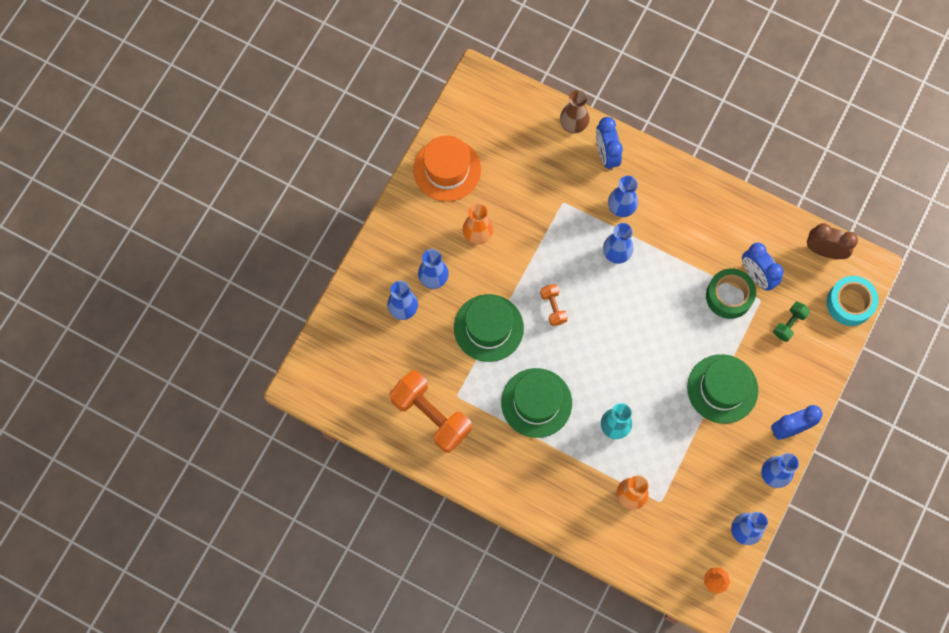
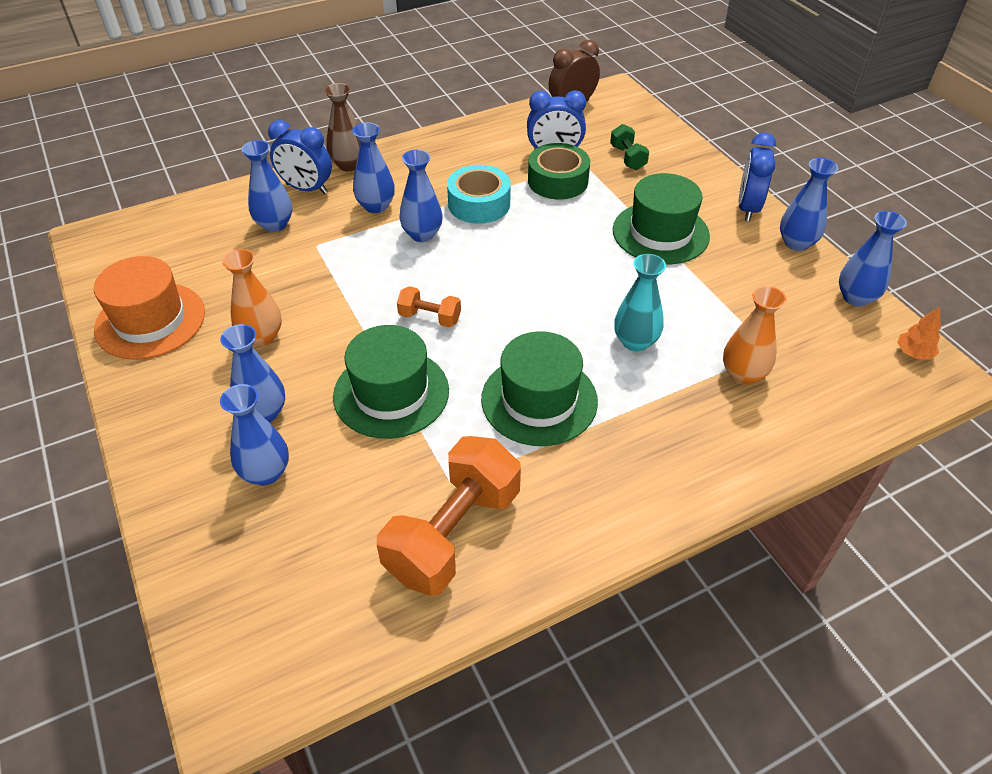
camera: 55 degrees left, 25 degrees down
orange dumbbell [390,370,472,453] -> orange dumbbell turned 45 degrees counterclockwise [377,436,521,596]
brown vase [560,90,590,133] -> brown vase moved to [324,83,360,171]
turquoise tape [827,276,879,326] -> turquoise tape moved to [447,165,511,224]
none -> blue vase [241,140,292,232]

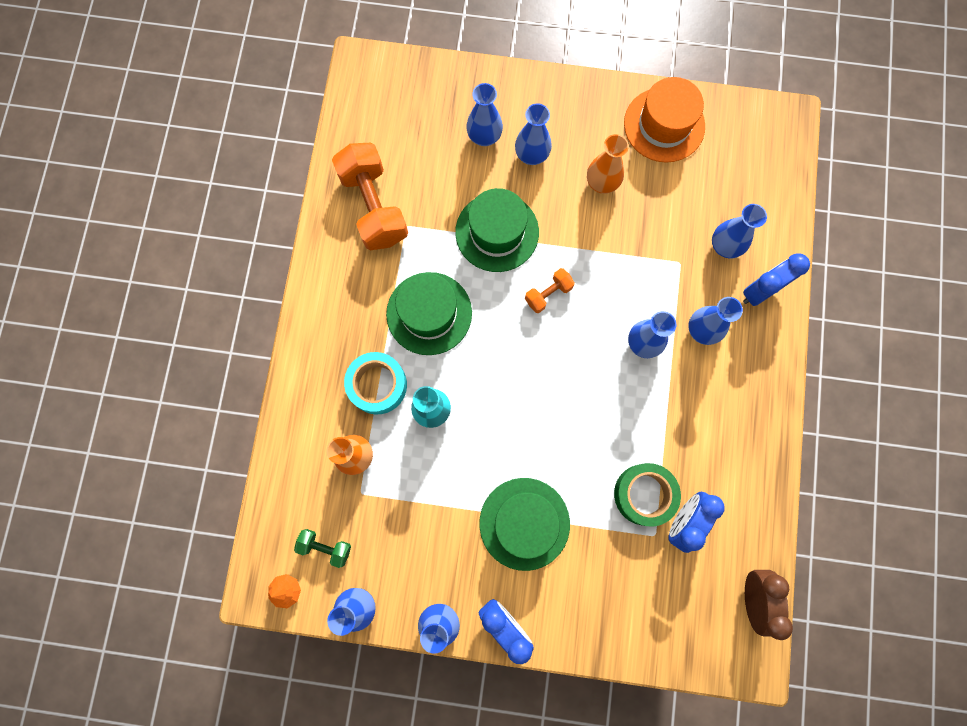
camera: 125 degrees right, 30 degrees up
brown vase [324,83,360,171] -> none
turquoise tape [447,165,511,224] -> turquoise tape moved to [344,352,407,415]
green dumbbell [610,124,649,170] -> green dumbbell moved to [294,529,351,568]

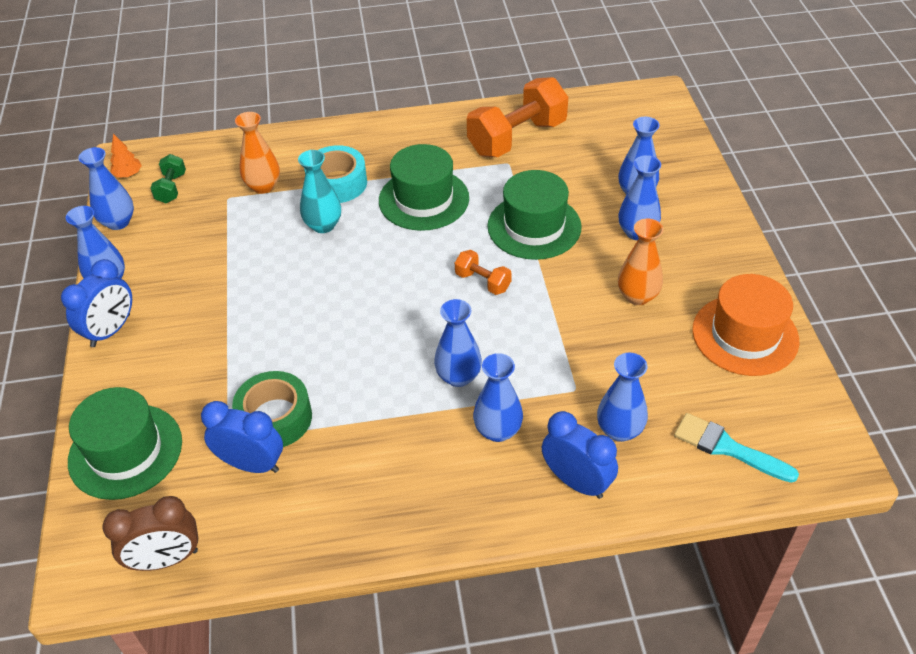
camera: 75 degrees right, 30 degrees down
green hat [479,478,570,571] -> green hat moved to [68,387,182,500]
none -> turquoise brush [674,413,799,483]

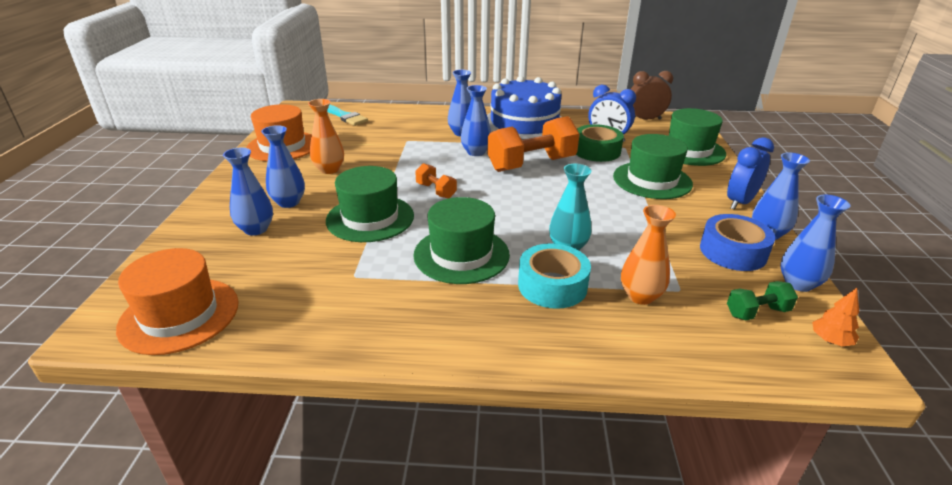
camera: 170 degrees left, 15 degrees down
green dumbbell [150,154,186,203] -> green dumbbell turned 60 degrees clockwise [727,281,798,320]
orange dumbbell [467,77,568,157] -> orange dumbbell moved to [488,116,579,172]
blue clock [542,411,618,499] -> none
blue vase [597,353,648,442] -> none
none -> orange hat [116,248,239,355]
none -> blue cake [487,76,562,140]
none -> green hat [613,134,693,199]
none -> blue tape [700,214,775,271]

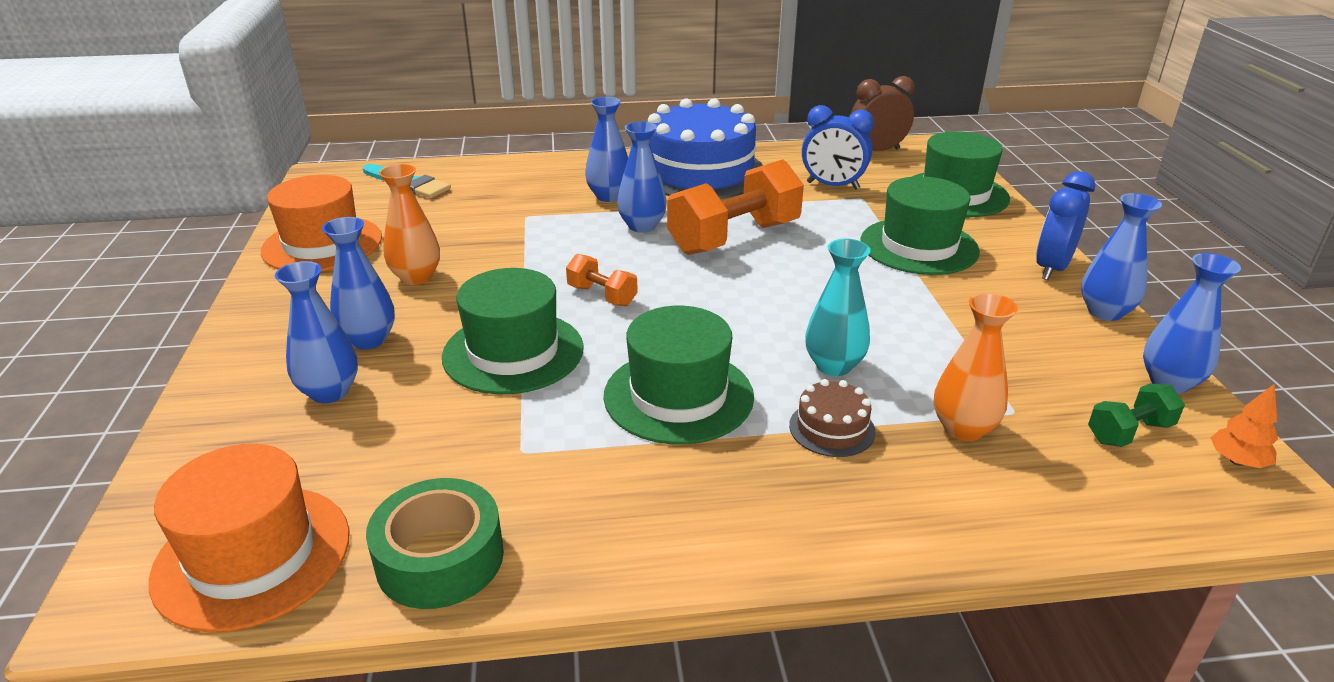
camera: 10 degrees left, 0 degrees up
turquoise tape [518,243,591,309] -> brown cake [789,379,876,457]
green tape [576,124,624,162] -> green tape moved to [366,478,504,609]
blue tape [700,214,775,271] -> none

